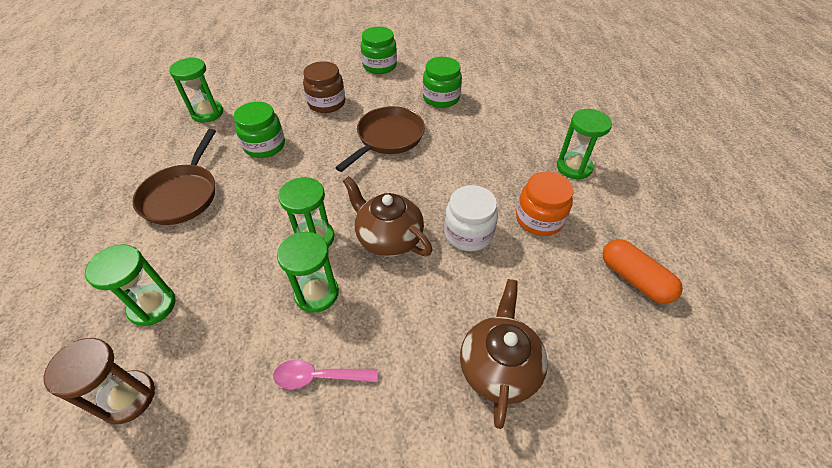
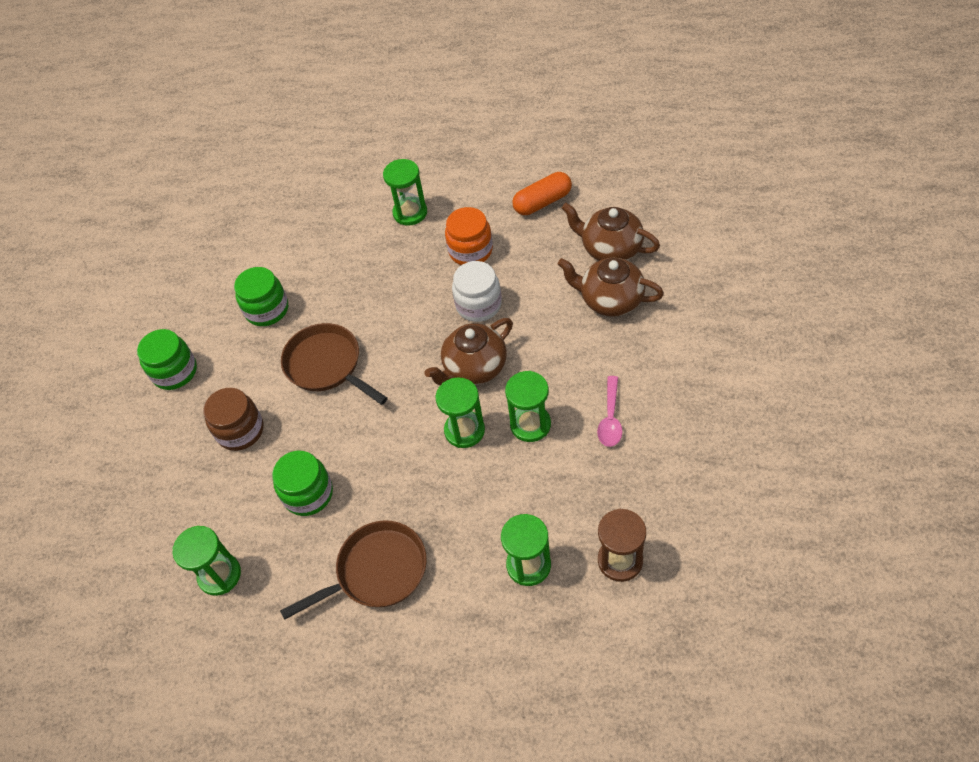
camera: 75 degrees left, 5 degrees up
brown pan [132,129,216,225] -> brown pan turned 45 degrees counterclockwise [280,520,427,620]
none -> brown teapot [562,203,660,261]

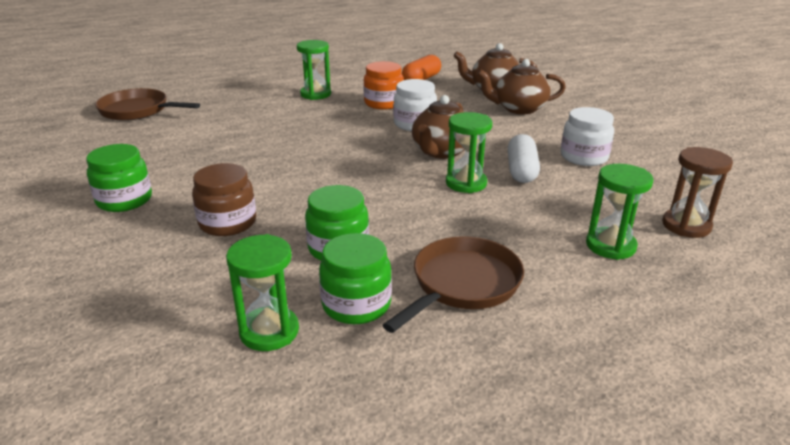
camera: 30 degrees left, 25 degrees down
green jar [234,267,288,326] -> green jar moved to [319,233,392,324]
brown pan [281,323,388,405] -> brown pan moved to [95,88,200,121]
green hourglass [505,371,551,442] -> white capsule [508,134,540,183]
pink spoon [597,376,622,447] -> white jar [561,107,614,166]

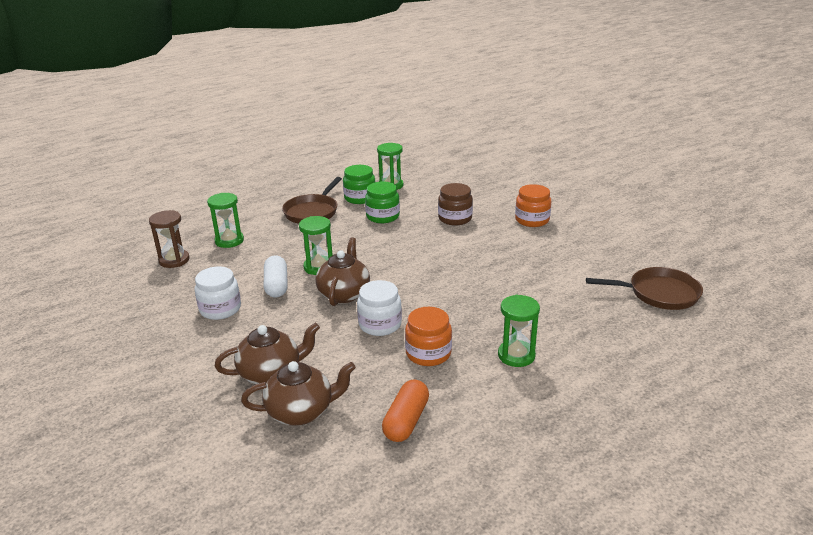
camera: 165 degrees right, 0 degrees up
green jar [86,144,152,212] -> orange jar [515,184,551,227]

